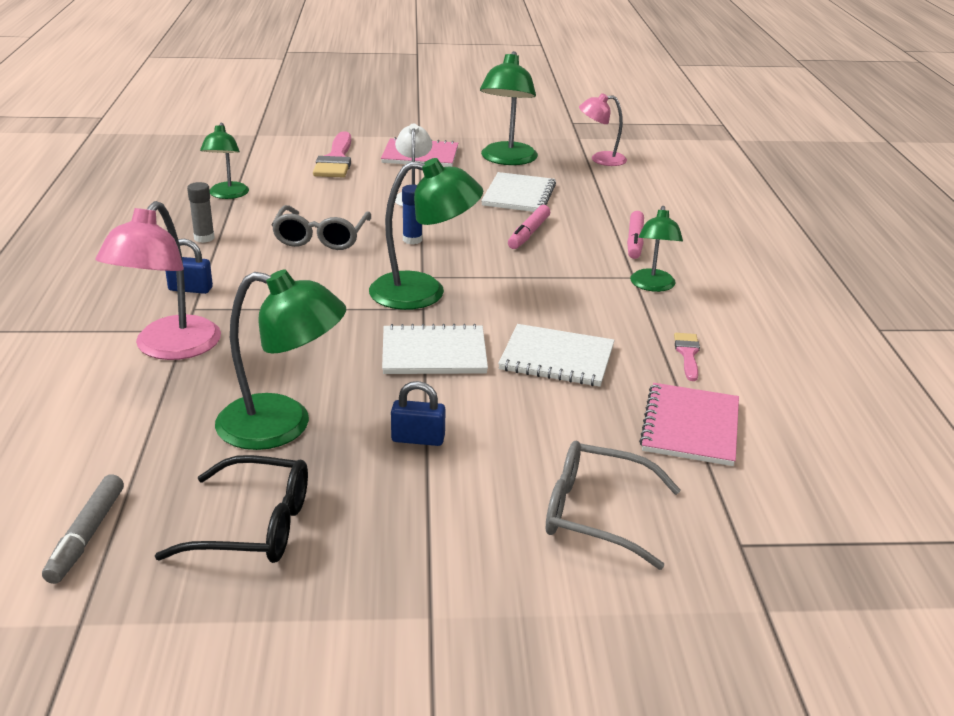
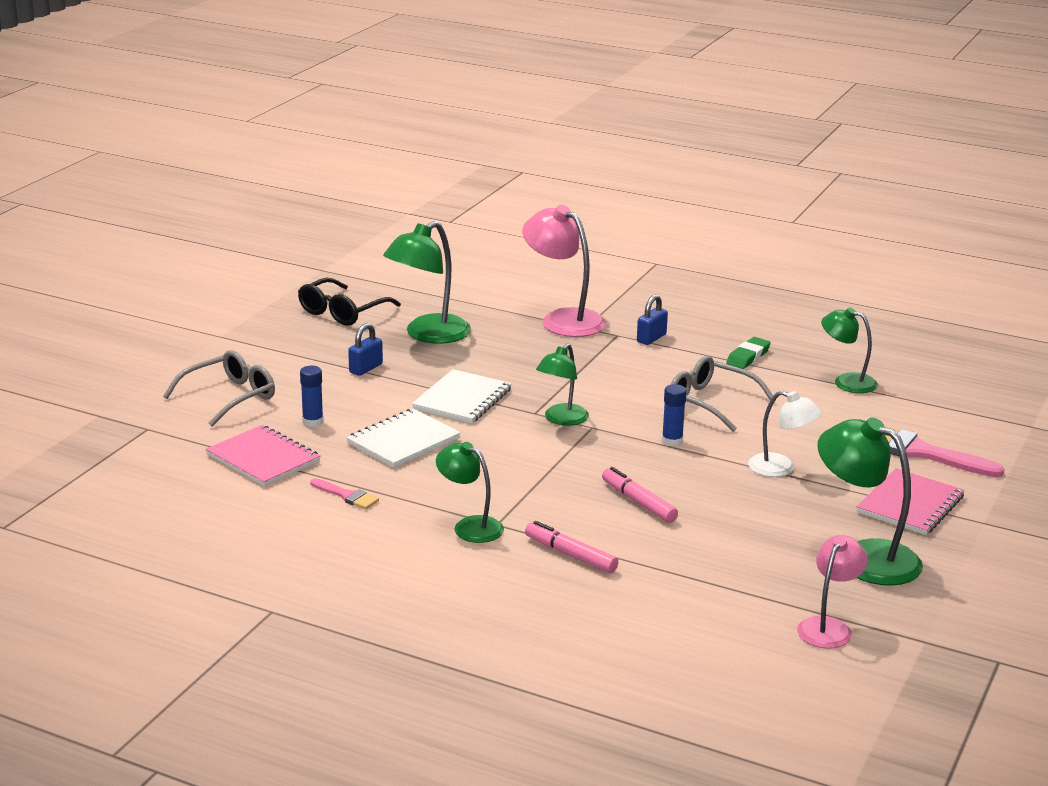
camera: 120 degrees right, 5 degrees down
grey marker [42,474,124,584] -> none
grey glue stick [187,182,215,243] -> green eraser [726,337,771,369]
green lamp [369,158,483,310] -> green lamp [536,343,589,426], size x0.62
white notebook [481,172,556,212] -> none
none -> blue glue stick [300,366,324,427]

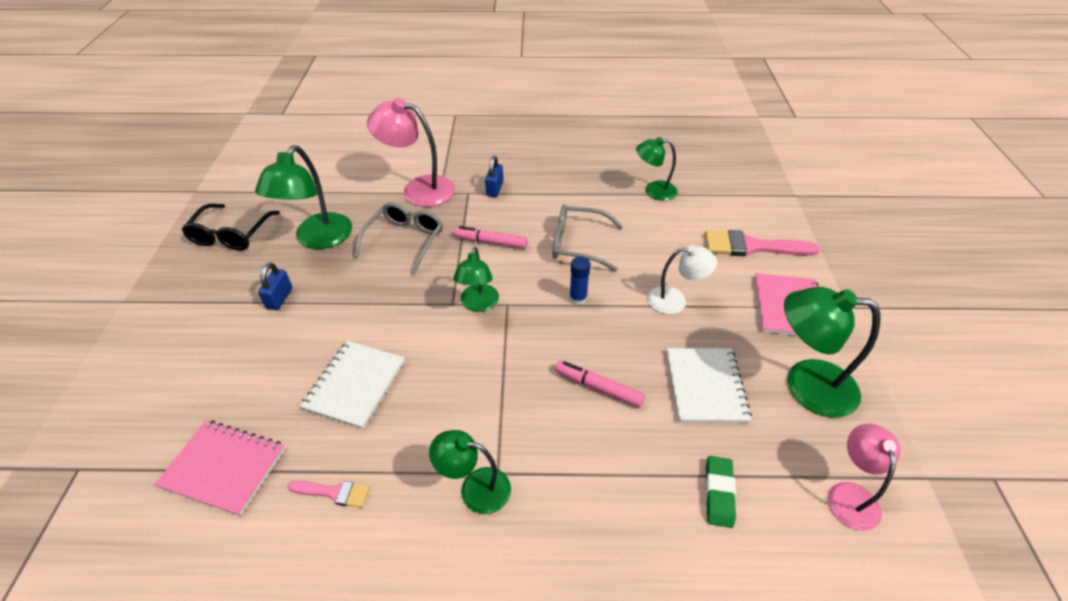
camera: 25 degrees left, 20 degrees up
grey glasses [163,350,275,427] -> grey glasses moved to [354,202,443,274]
blue glue stick [300,366,324,427] -> none
white notebook [412,369,512,423] -> white notebook moved to [666,348,752,423]
pink marker [525,521,618,573] -> pink marker moved to [454,226,528,249]
green eraser [726,337,771,369] -> green eraser moved to [705,456,736,528]

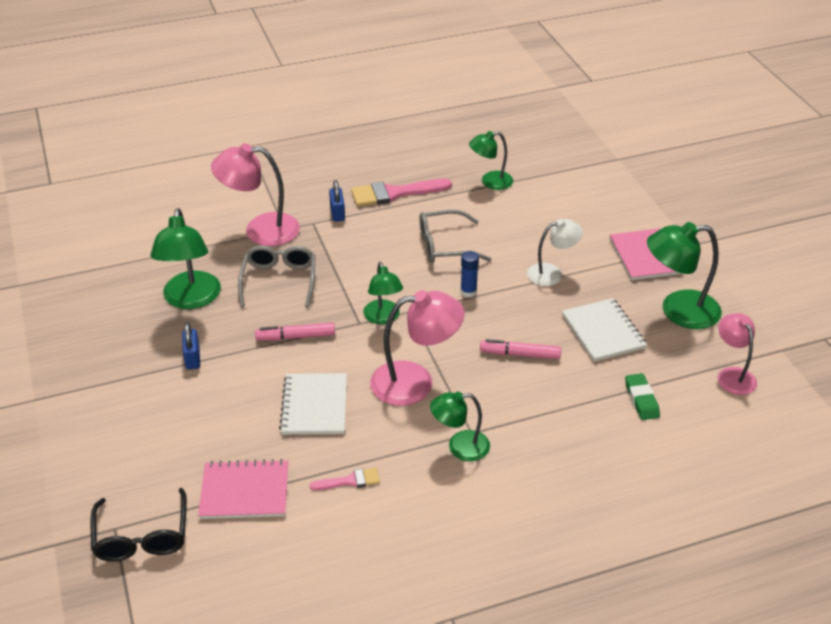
camera: 20 degrees left, 5 degrees down
black glasses [182,204,280,250] -> black glasses moved to [91,488,187,562]
pink marker [454,226,528,249] -> pink marker moved to [255,323,335,341]
pink brush [705,230,820,257] -> pink brush moved to [351,179,452,207]
none -> pink lamp [370,290,465,406]

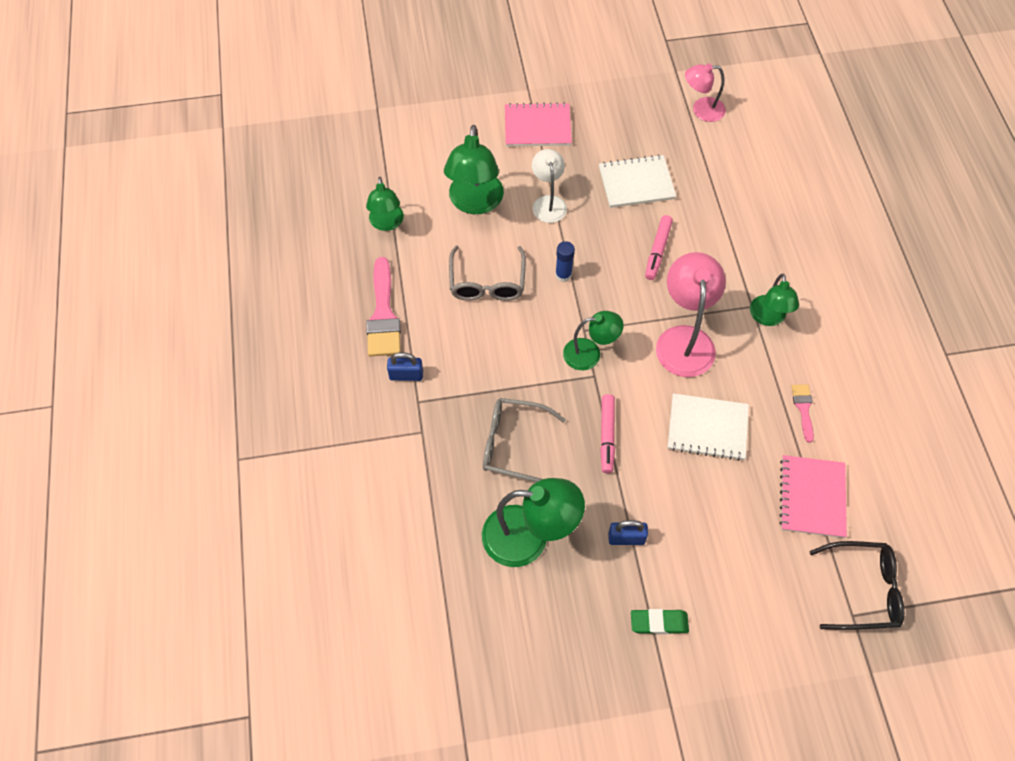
camera: 80 degrees left, 20 degrees up
pink lamp [211,143,300,246] -> none
green eraser [625,373,660,420] -> green eraser moved to [631,609,689,634]
green lamp [647,222,722,329] -> green lamp moved to [444,125,504,214]

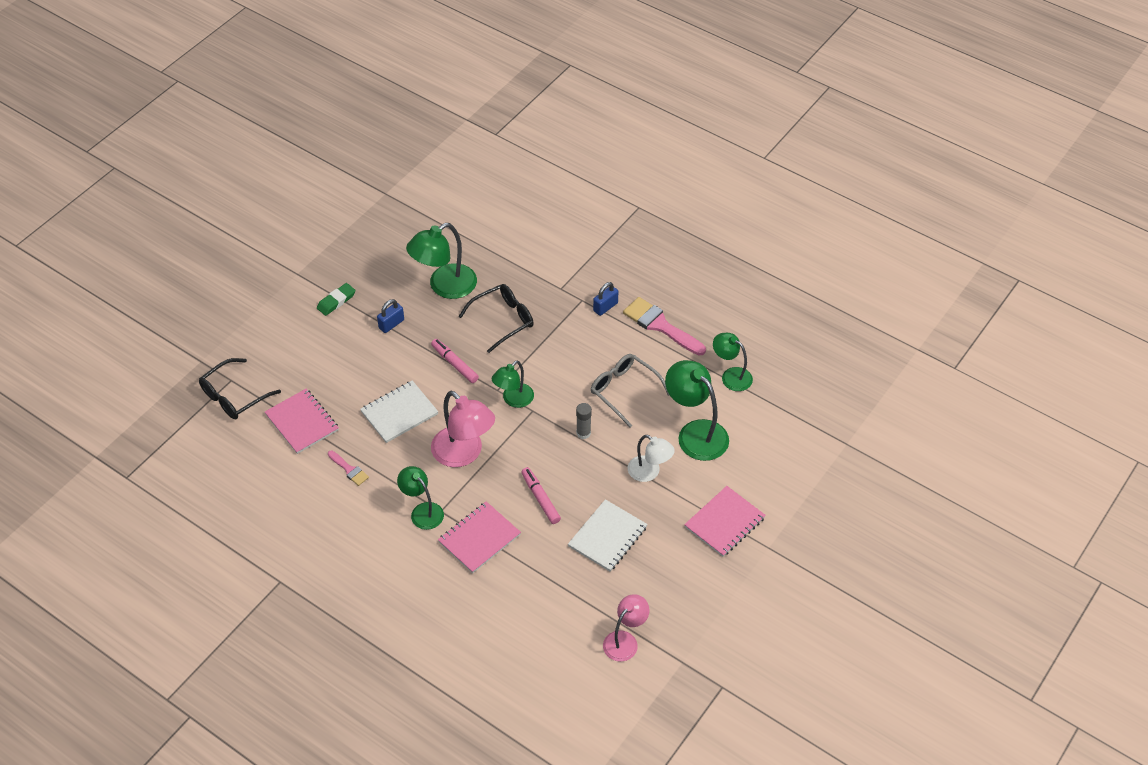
camera: 135 degrees right, 10 degrees down
grey glasses [483,398,566,482] -> black glasses [458,284,534,353]
blue glue stick [555,241,575,282] -> grey glue stick [576,403,592,439]
none -> pink notebook [438,501,521,573]

